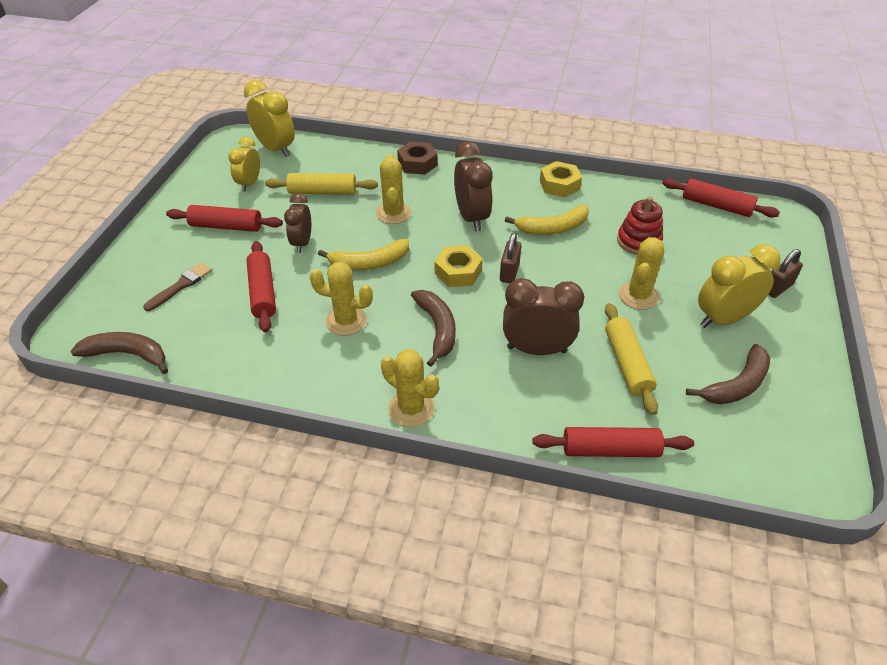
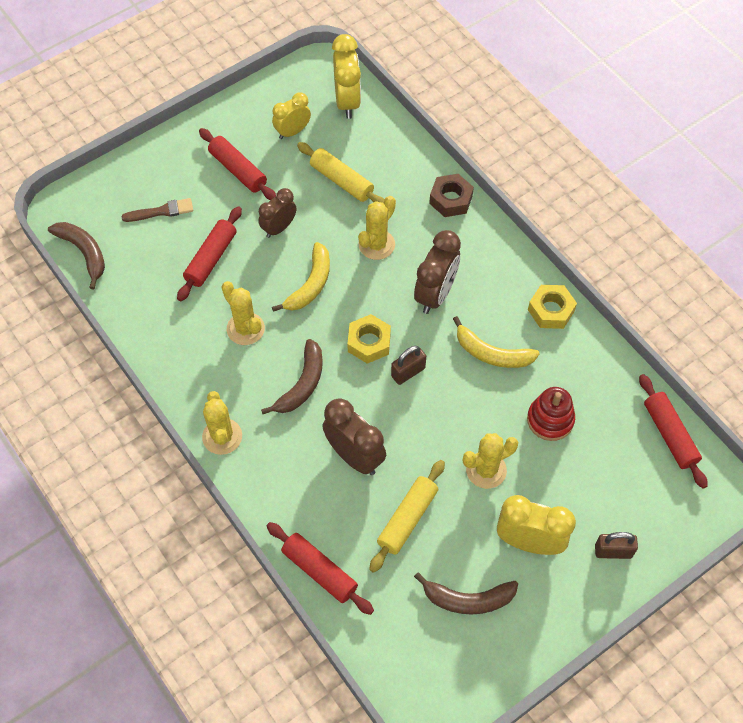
camera: 40 degrees right, 15 degrees up
yellow banana [318,239,409,271] -> yellow banana turned 90 degrees counterclockwise [272,242,330,312]

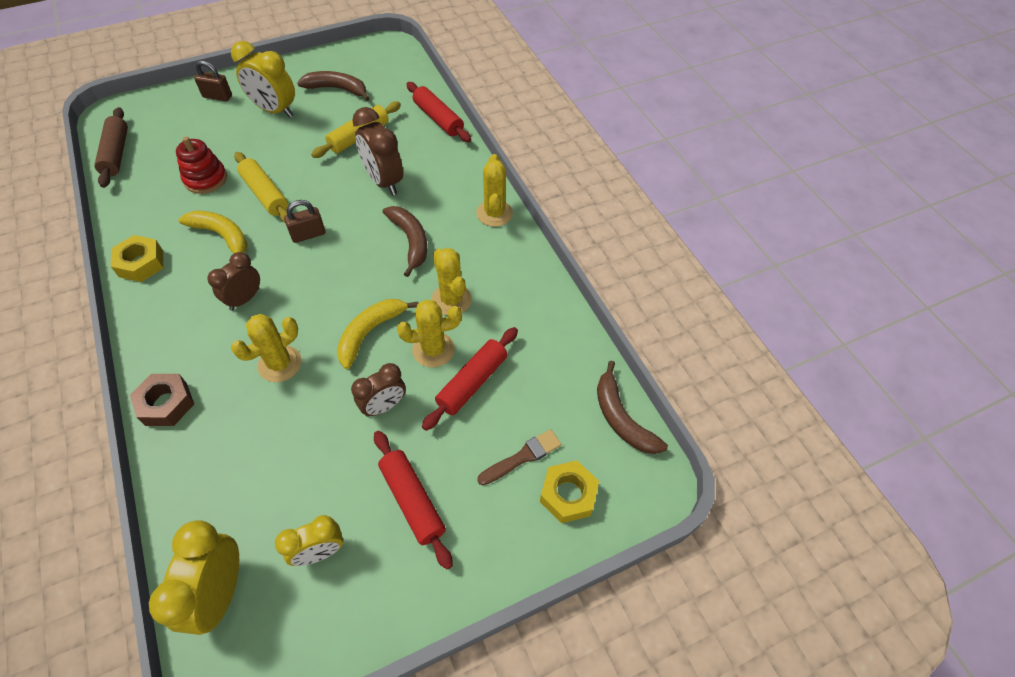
camera: 170 degrees left, 5 degrees down
brown brush [121,198,193,222] -> brown brush turned 150 degrees clockwise [477,429,561,485]
brown banana [261,339,323,414] -> brown banana turned 120 degrees clockwise [382,206,427,277]
yellow rolling pin [297,142,385,203] -> yellow rolling pin moved to [234,152,288,223]
yellow nut [347,314,391,364] -> yellow nut moved to [540,460,599,523]
brown clock [414,230,461,314] -> brown clock [207,252,260,311], size x0.65
yellow cactus [463,433,518,489] -> yellow cactus moved to [397,299,462,367]
red rolling pin [639,374,708,489] -> brown rolling pin [94,107,128,188]

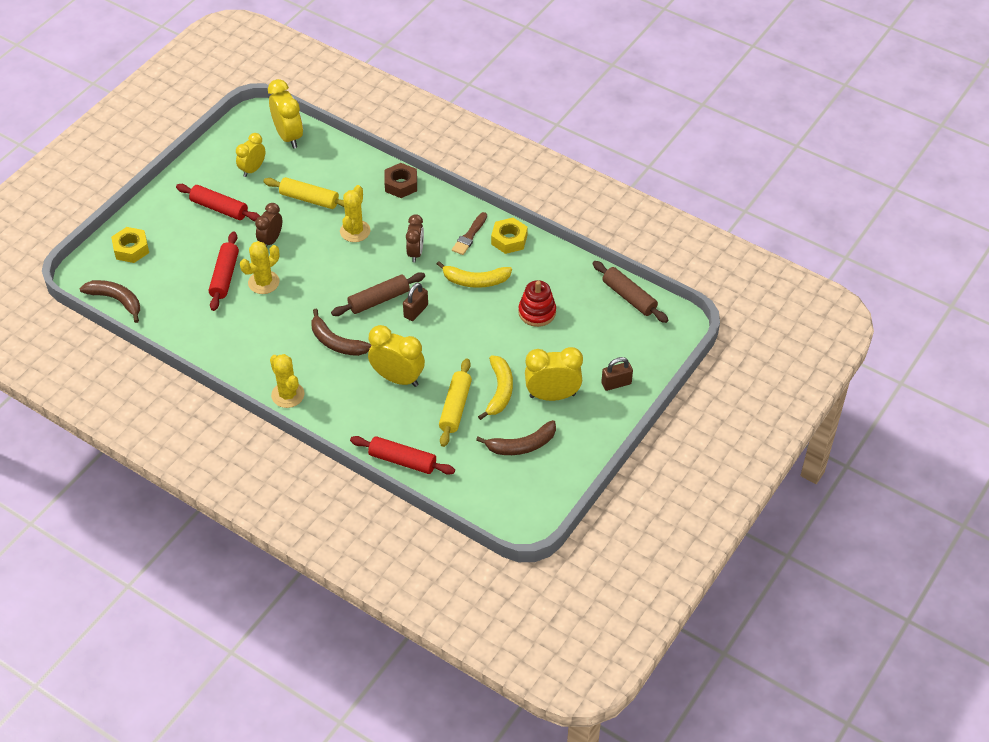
camera: 150 degrees right, 5 degrees down
yellow rolling pin [234,152,288,223] -> yellow rolling pin moved to [263,177,344,209]
yellow banana [337,299,418,369] -> yellow banana moved to [478,355,513,420]
brown clock [352,107,403,195] -> yellow clock [368,325,425,387]
yellow cactus [432,248,472,316] -> none
brown brush [477,429,561,485] -> brown brush moved to [452,212,487,255]
none -> brown rolling pin [331,272,425,316]

